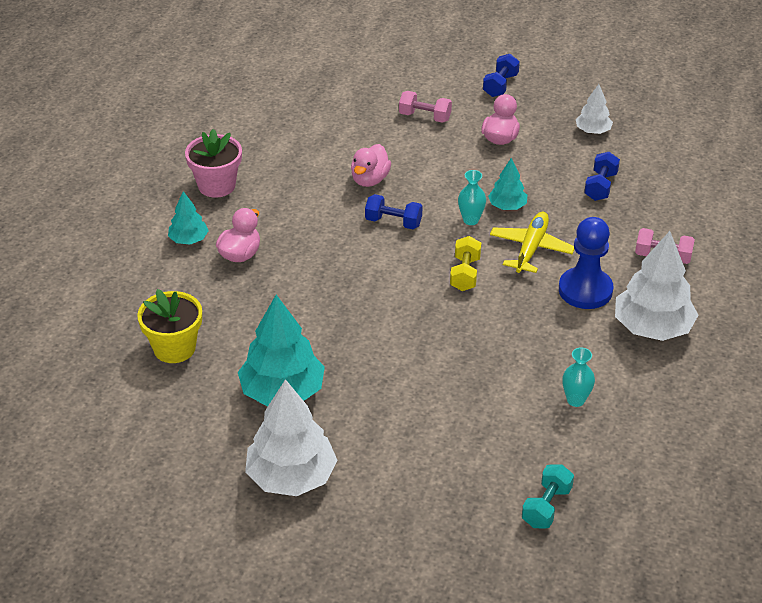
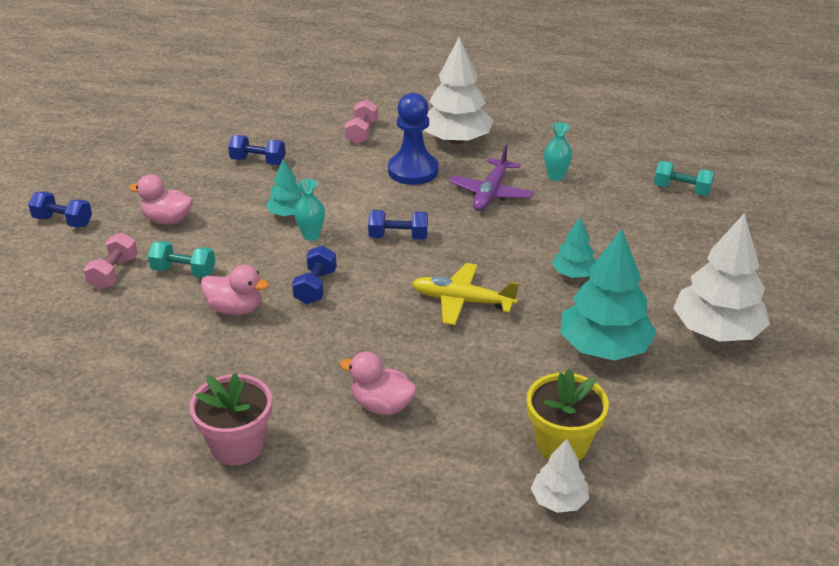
camera: 95 degrees left, 5 degrees down
turquoise tree [168,191,209,245] -> turquoise tree moved to [552,217,596,278]
yellow dumbbell [450,236,481,291] -> blue dumbbell [368,210,428,240]
yellow plane [490,212,574,273] -> yellow plane moved to [412,263,519,325]
white tree [576,84,613,134] -> white tree moved to [531,439,589,513]
none -> turquoise dumbbell [148,241,216,277]
none -> purple plane [449,145,534,211]

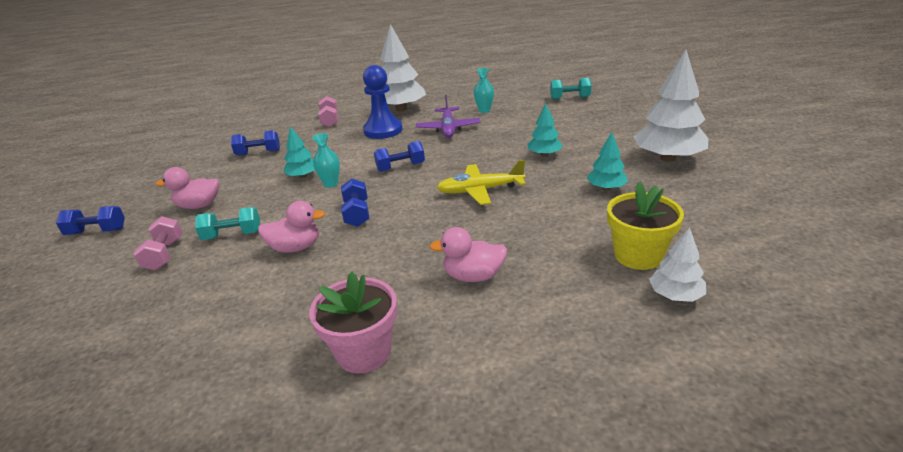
camera: 20 degrees left, 5 degrees down
turquoise tree [560,229,656,361] -> turquoise tree [587,132,628,190], size x0.52

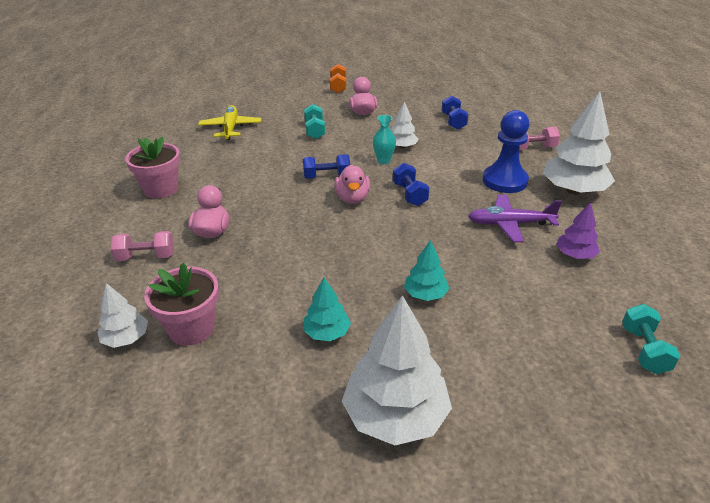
camera: 90 degrees right, 5 degrees up
blue dumbbell [56,206,125,235] -> orange dumbbell [330,64,346,94]
pink dumbbell [133,216,183,271] -> pink dumbbell moved to [111,231,174,261]
pink duck [258,201,325,253] -> pink duck moved to [335,165,370,204]
turquoise tree [283,126,315,178] -> white tree [391,101,419,149]
yellow plane [436,159,526,205] -> yellow plane moved to [198,105,261,140]
turquoise vase [474,68,494,113] -> purple tree [556,202,600,259]
yellow flower pot [607,182,684,270] -> pink flower pot [144,263,219,346]

